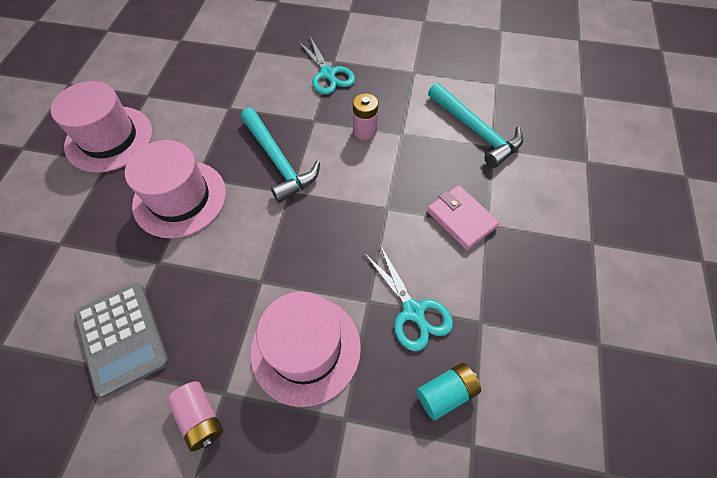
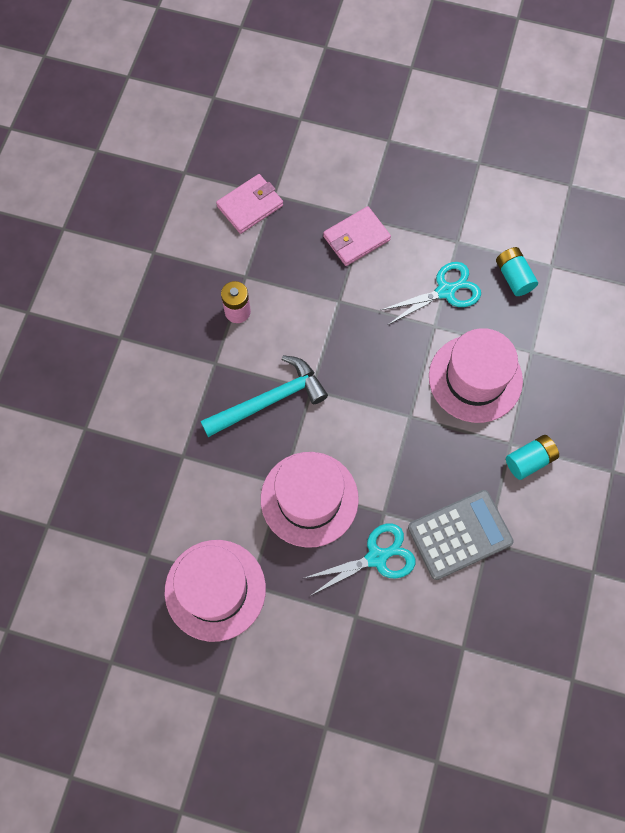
camera: 85 degrees left, 10 degrees up
pink battery [167,381,223,451] -> turquoise battery [506,435,559,480]
turquoise scissors [297,36,355,94] -> turquoise scissors moved to [305,524,416,596]
turquoise hammer [428,83,523,168] -> pink wallet [216,174,283,234]

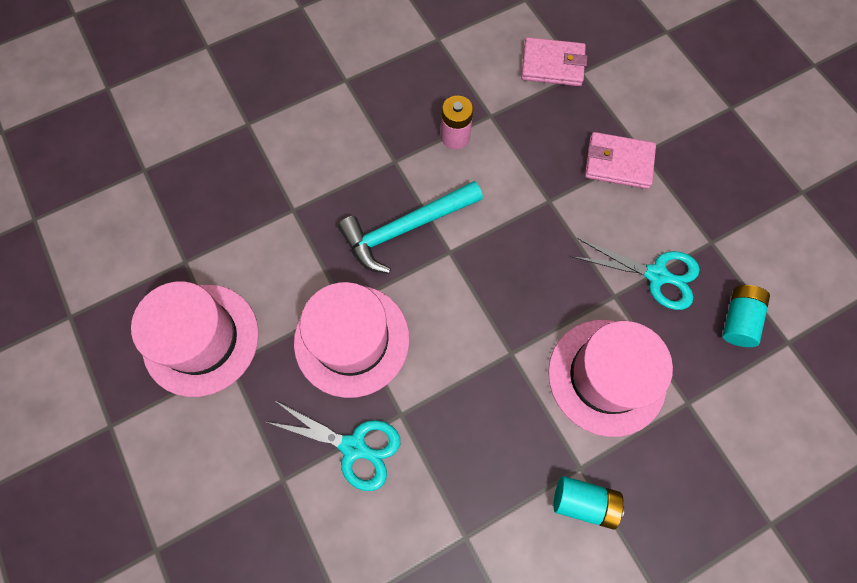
camera: 45 degrees right, 0 degrees up
turquoise hammer [201,355,328,437] -> turquoise hammer turned 135 degrees clockwise [338,181,483,274]
grey calculator [408,490,514,580] -> none

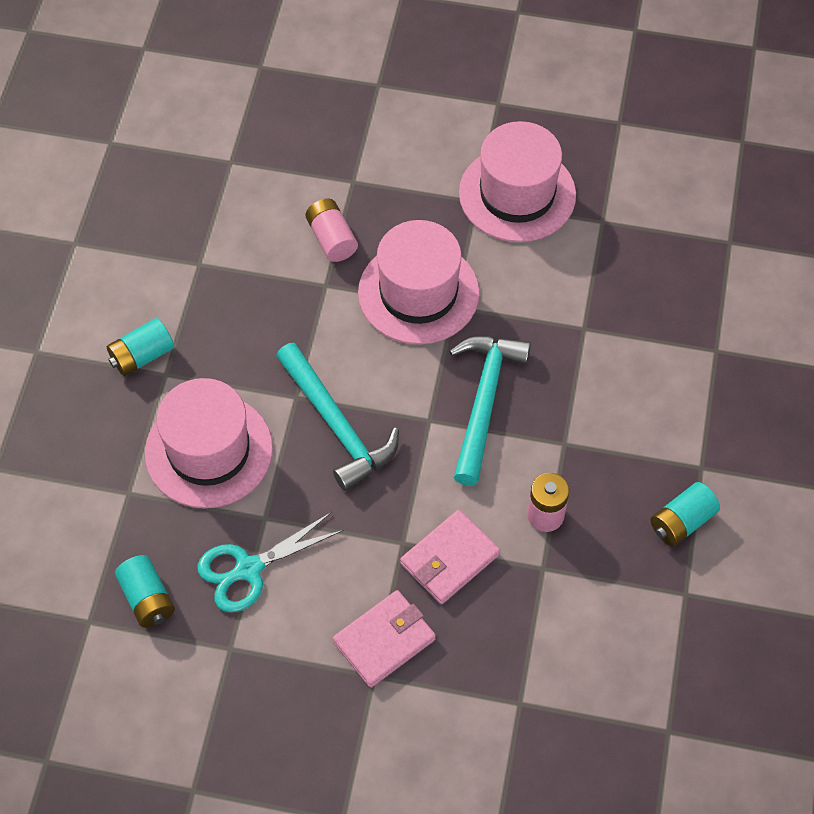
camera: 130 degrees right, 10 degrees down
turquoise scissors [267,401,400,491] -> pink battery [306,199,358,262]
pink wallet [521,37,587,86] -> pink wallet moved to [400,510,500,604]
none -> turquoise hammer [276,343,399,491]
none -> turquoise battery [650,482,720,546]

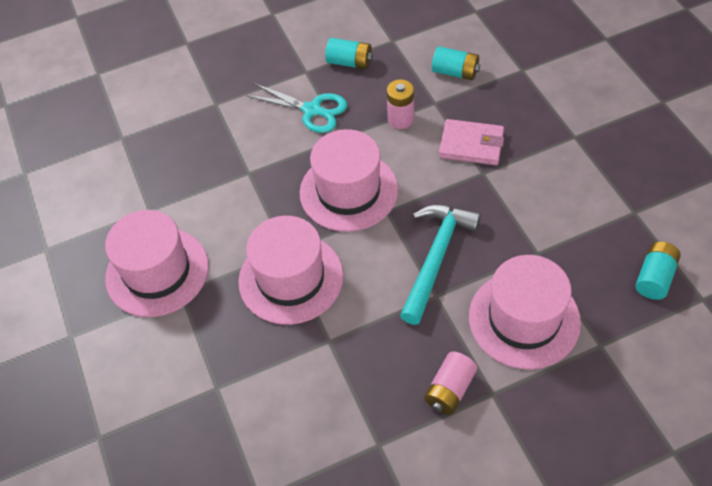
camera: 120 degrees left, 5 degrees down
turquoise battery [107,318,174,376] -> turquoise battery moved to [432,46,480,80]
turquoise scissors [197,512,344,613] -> turquoise scissors moved to [247,83,347,133]
pink battery [306,199,358,262] -> pink battery moved to [424,352,477,415]
pink wallet [333,590,436,688] -> none
turquoise hammer [449,336,531,486] -> pink hat [300,129,398,232]

